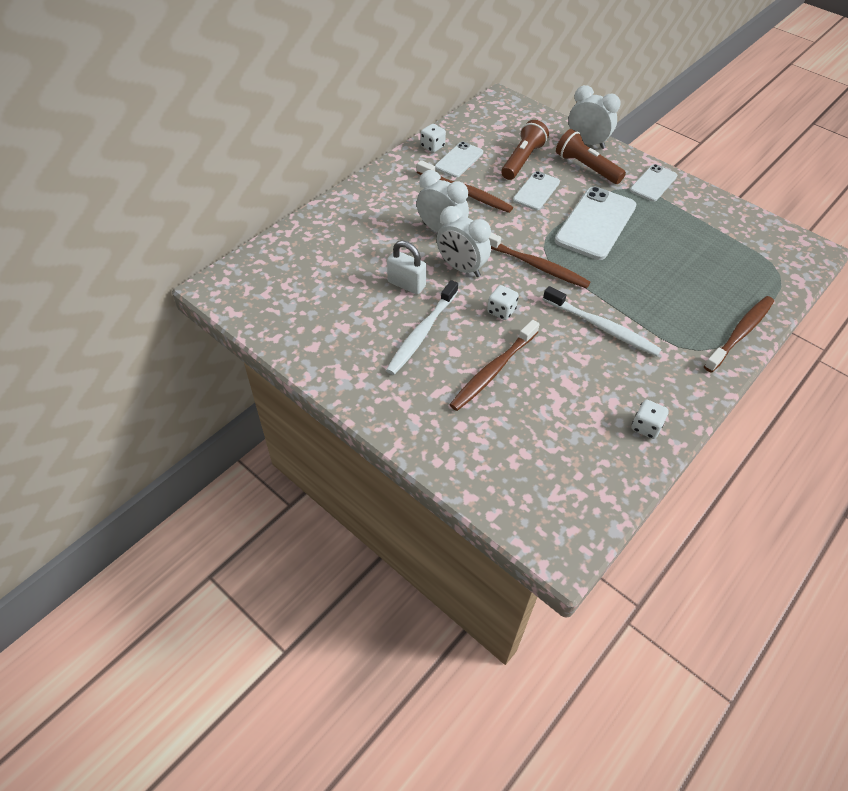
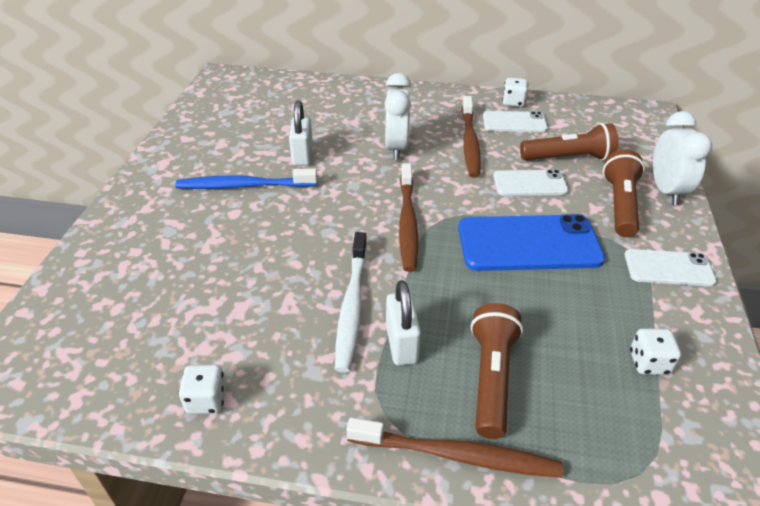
camera: 60 degrees right, 10 degrees down
white toothbrush [386,280,458,375] -> blue toothbrush [175,168,317,189]
white clock [437,206,491,277] -> none
brown toothbrush [449,320,540,411] -> none
white dice [487,285,519,320] -> white dice moved to [630,328,681,375]
white phone [555,187,636,260] -> blue phone [458,214,605,271]
none -> white padlock [386,280,421,366]
none -> brown flashlight [471,303,523,439]

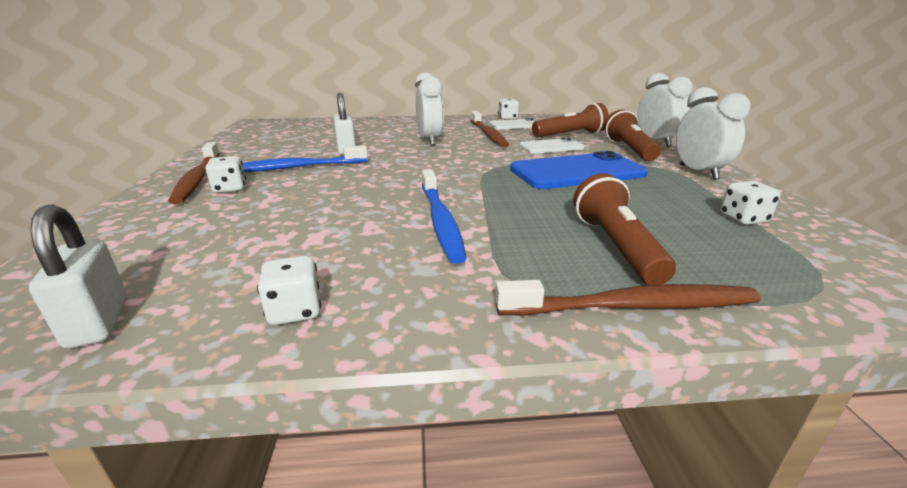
camera: 15 degrees left, 15 degrees down
white toothbrush [335,232,367,373] -> blue toothbrush [422,169,467,264]
white padlock [386,280,421,366] -> white padlock moved to [29,204,127,349]
brown toothbrush [399,163,418,272] -> brown toothbrush moved to [168,142,220,204]
white phone [624,249,717,286] -> white clock [676,87,750,180]
none -> white dice [205,156,246,193]

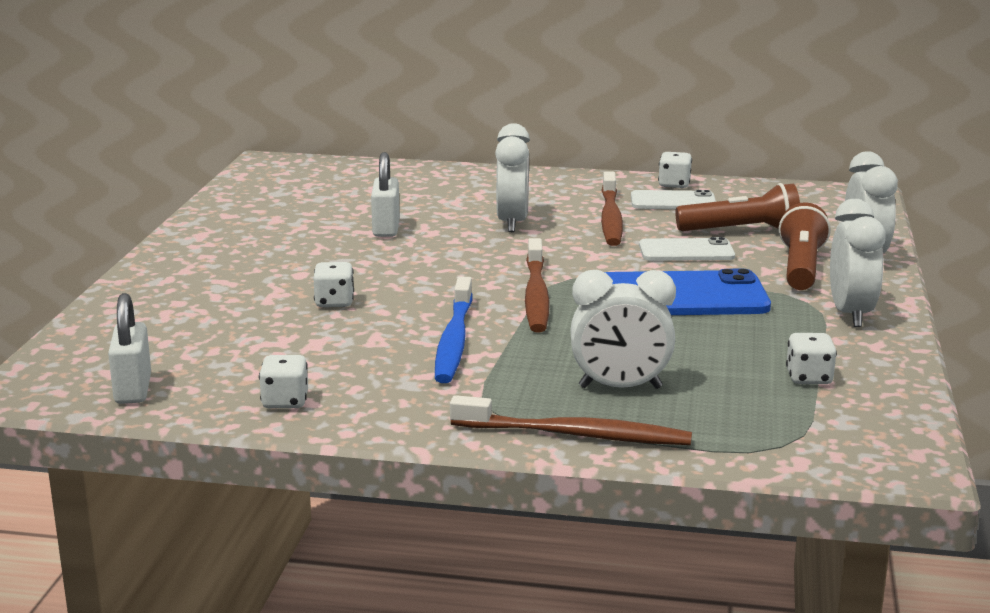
camera: 15 degrees right, 5 degrees down
brown toothbrush [168,142,220,204] -> brown toothbrush moved to [525,238,550,332]
white dice [205,156,246,193] -> white dice moved to [313,262,354,307]
blue toothbrush [243,145,368,173] -> none
brown flashlight [573,173,676,285] -> white clock [570,270,676,389]

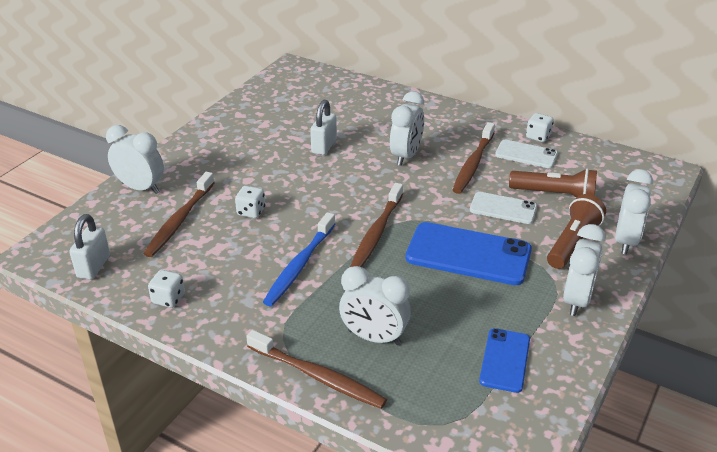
camera: 20 degrees right, 15 degrees up
white dice [786,333,837,384] -> blue phone [479,328,530,393]
none -> white clock [106,125,164,194]
none -> brown toothbrush [143,172,215,257]

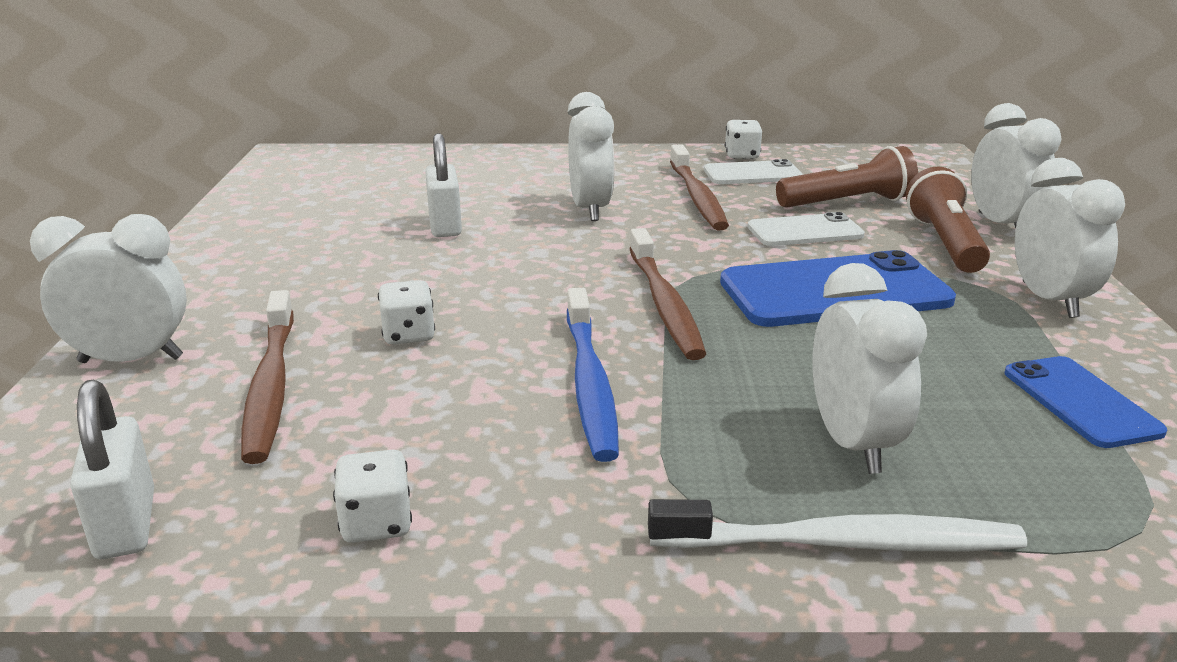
camera: 30 degrees left, 10 degrees down
brown toothbrush [246,330,387,409] -> white toothbrush [648,499,1027,551]
white clock [339,266,411,345] -> white clock turned 90 degrees counterclockwise [812,263,927,474]

